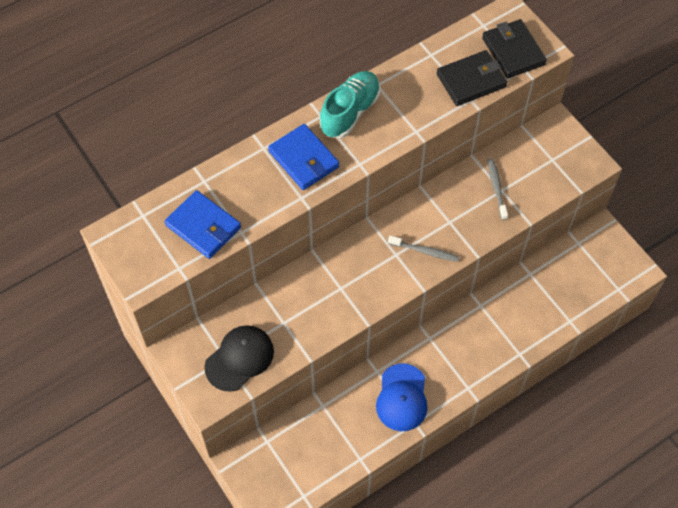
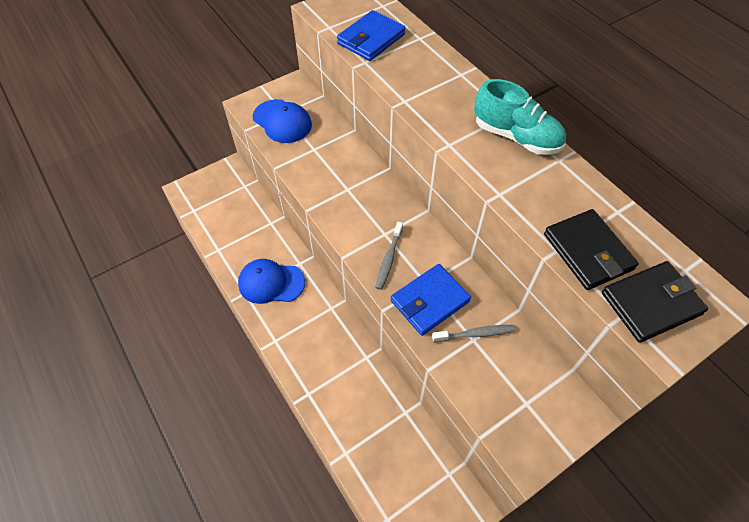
camera: 90 degrees right, 5 degrees down
black cap [204,325,274,392] -> blue cap [253,99,312,143]
blue wallet [268,124,339,190] -> blue wallet moved to [391,264,471,336]

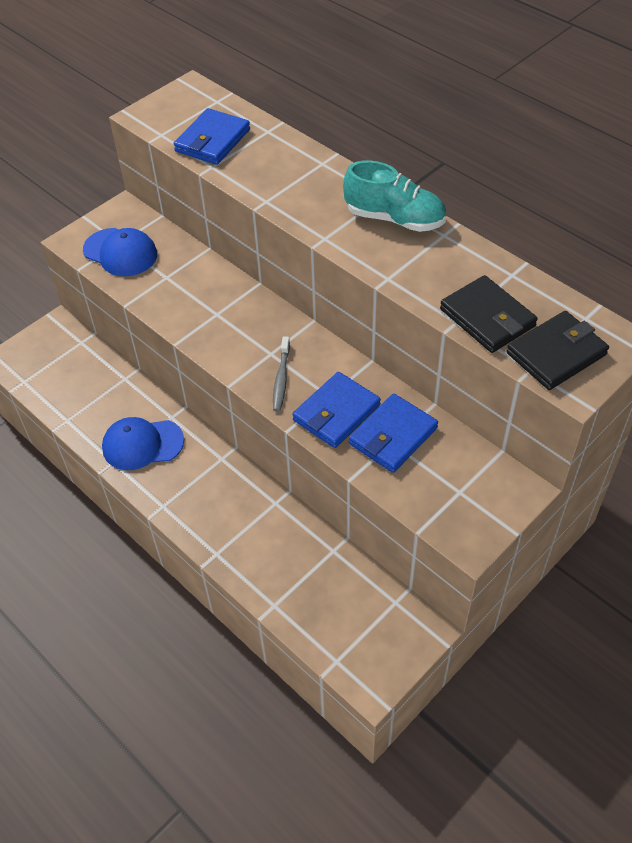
camera: 10 degrees left, 5 degrees down
grey toothbrush [432,325,516,342] -> blue wallet [349,394,438,473]

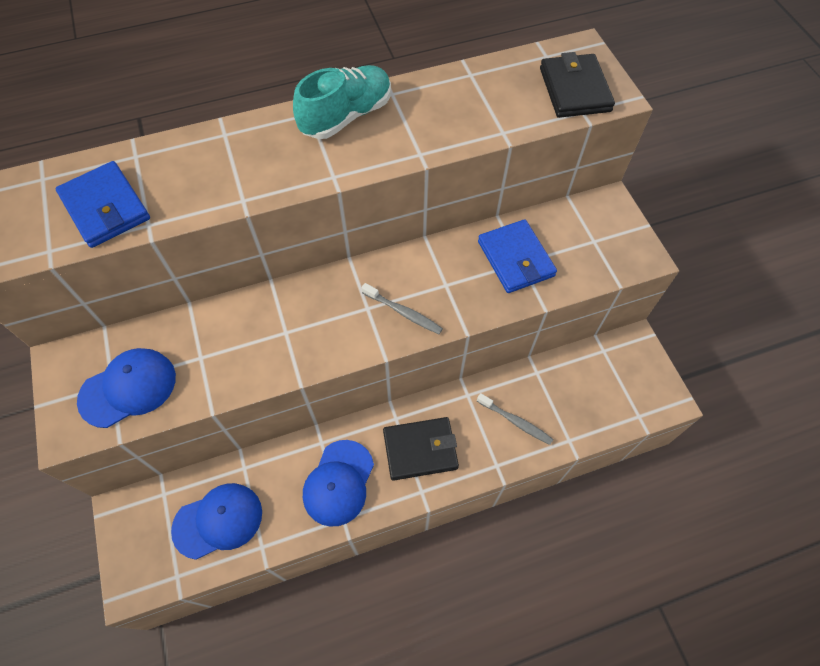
camera: 65 degrees left, 10 degrees up
blue wallet [292,372,381,448] -> none
black wallet [440,275,538,353] -> black wallet moved to [383,417,459,481]
none -> blue cap [171,483,262,560]
none -> grey toothbrush [477,393,553,445]

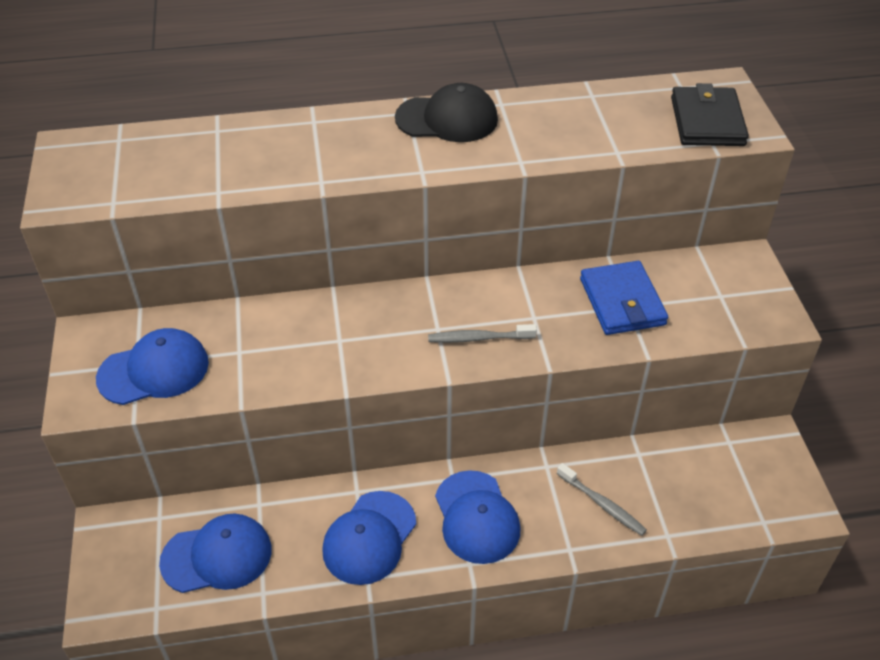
camera: 10 degrees right, 15 degrees down
blue wallet [55,161,150,248] -> none
turquoise shoe [293,65,391,139] -> black cap [395,83,498,142]
grey toothbrush [361,283,443,334] -> grey toothbrush turned 135 degrees clockwise [428,324,537,343]
black wallet [383,417,459,481] -> blue cap [435,470,520,564]

